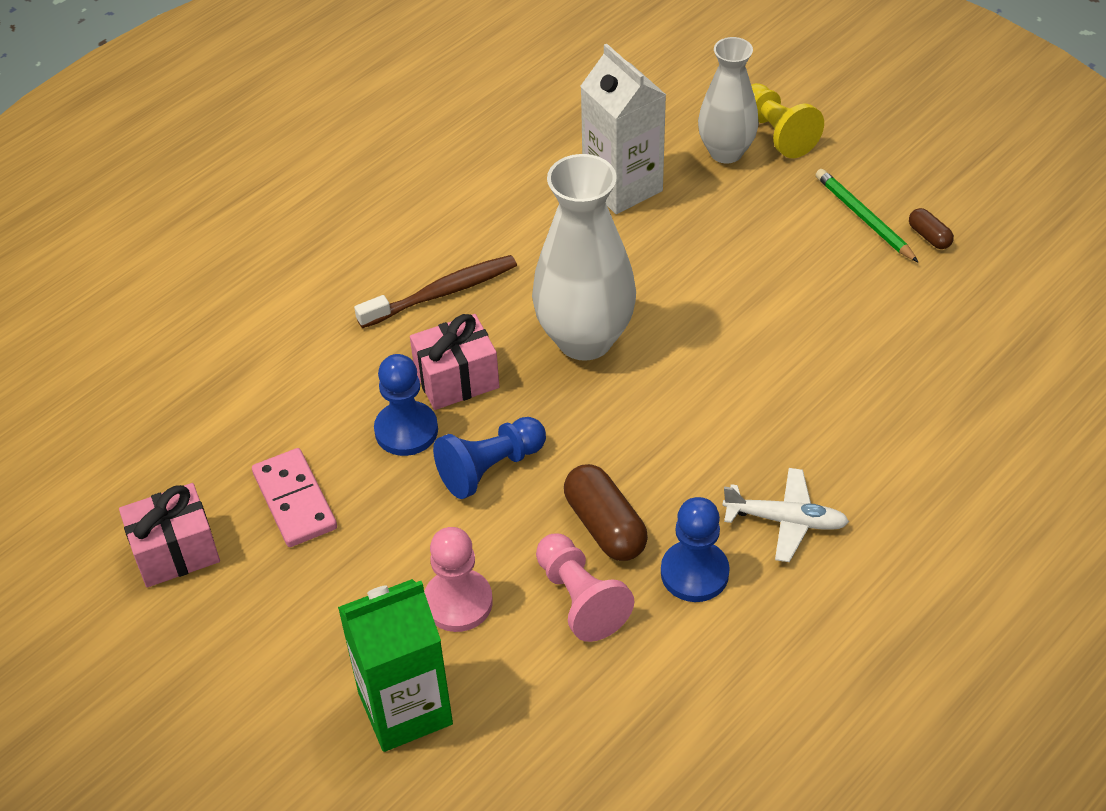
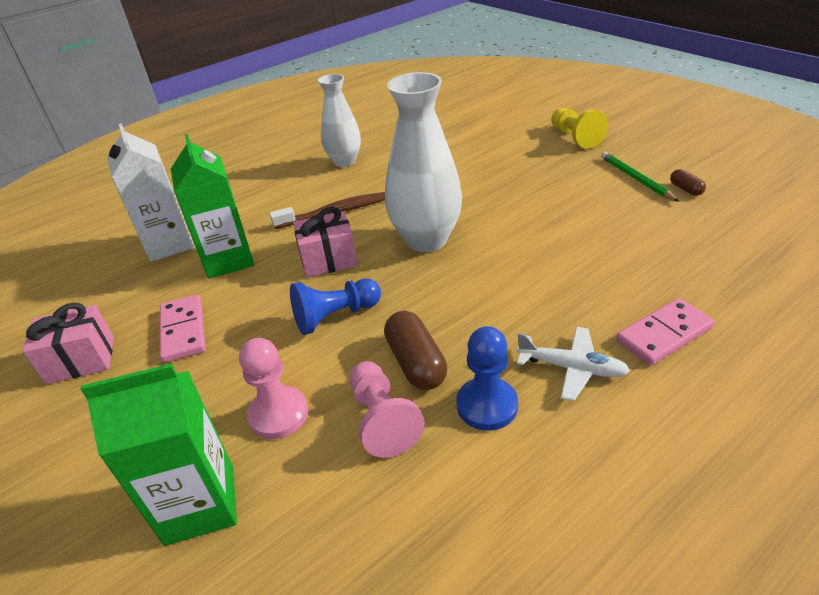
camera: 10 degrees right, 10 degrees down
blue pawn [374,354,438,456] -> none
white carton [581,43,666,214] -> white carton moved to [107,123,195,262]
white vase [698,37,759,163] -> white vase moved to [318,74,361,167]
none -> green carton [171,134,254,279]
none -> pink domino [616,298,715,366]

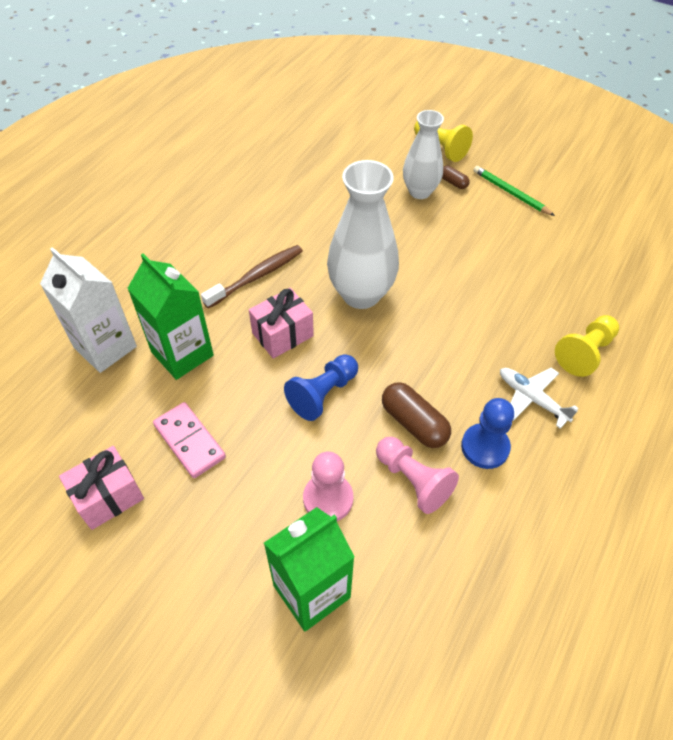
camera: 25 degrees left, 15 degrees up
white vase [318,74,361,167] -> white vase moved to [403,110,444,199]
white plane [516,327,630,401] -> white plane turned 135 degrees counterclockwise [500,368,579,429]
pink domino [616,298,715,366] -> yellow pawn [555,315,619,377]
brown capsule [670,169,706,196] -> brown capsule moved to [442,166,470,189]

